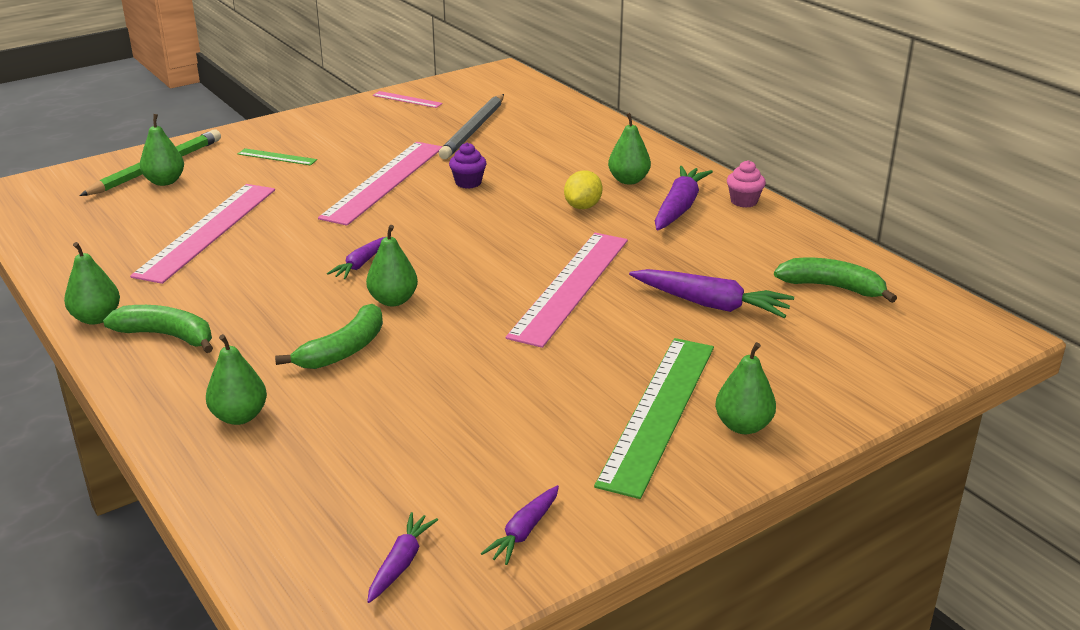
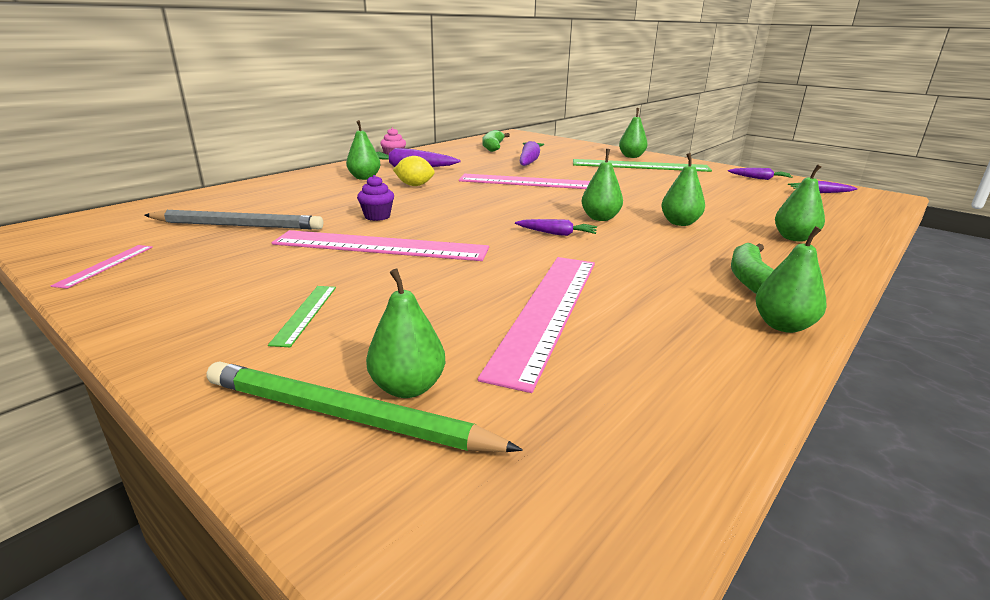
camera: 105 degrees left, 5 degrees down
pink ruler [130,184,275,284] -> pink ruler turned 75 degrees counterclockwise [478,257,595,393]
green banana [275,304,383,369] -> green pear [661,153,705,226]

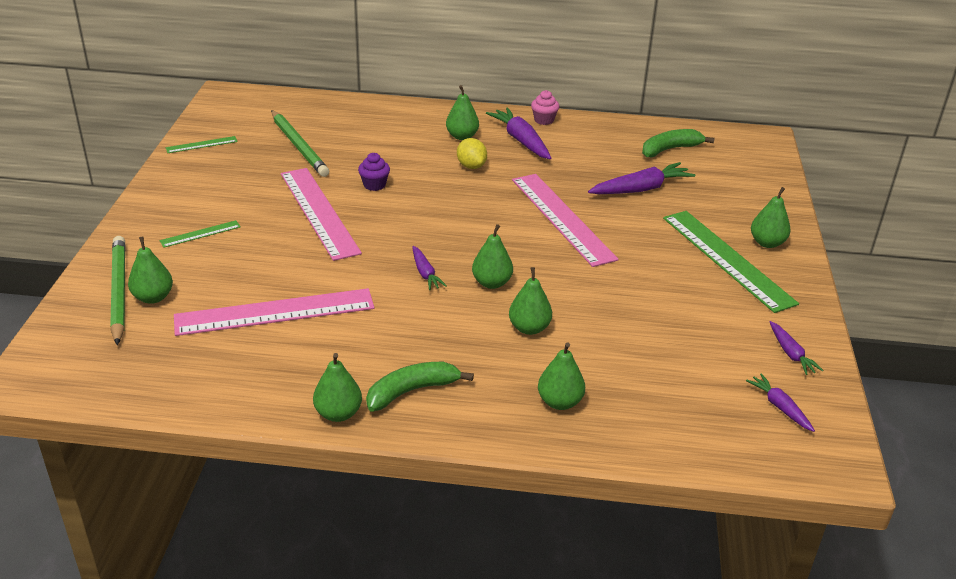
camera: 55 degrees right, 10 degrees up
pink ruler [51,245,153,289] -> green ruler [166,136,238,153]
grey pencil [144,210,323,229] -> green pencil [271,110,329,177]

